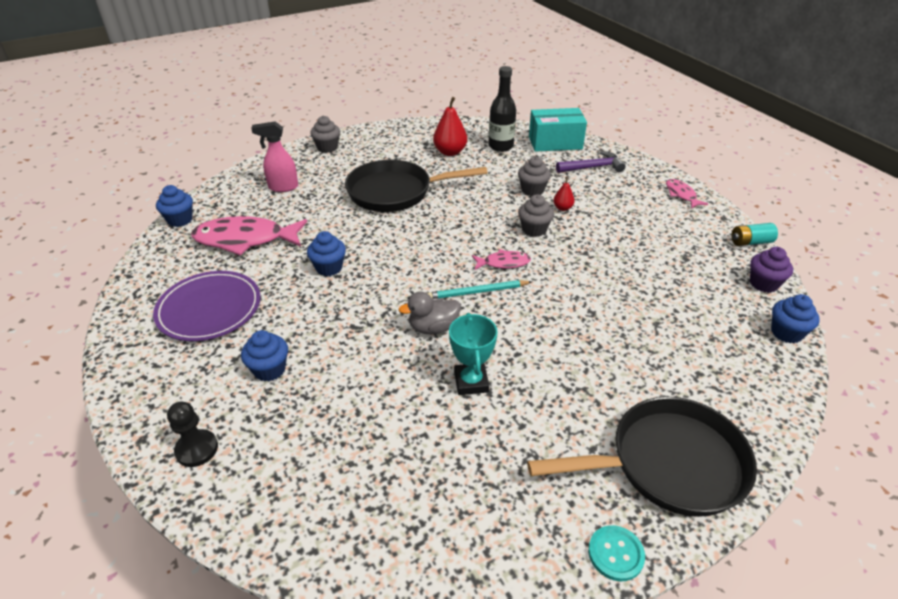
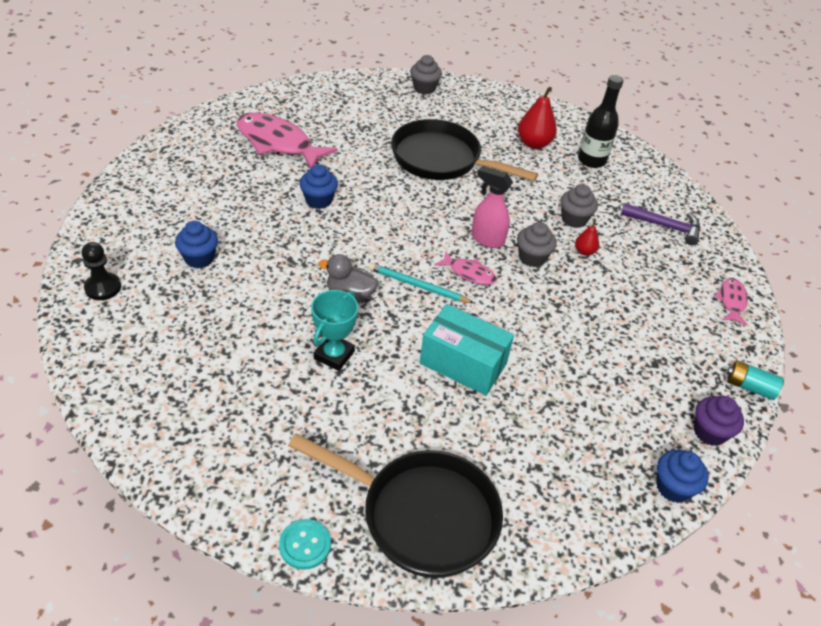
camera: 30 degrees right, 5 degrees up
purple plate [153,271,261,341] -> none
blue cupcake [156,185,193,227] -> none
pink spray bottle [251,121,298,192] -> pink spray bottle moved to [471,166,513,248]
turquoise box [529,108,587,152] -> turquoise box moved to [420,304,514,396]

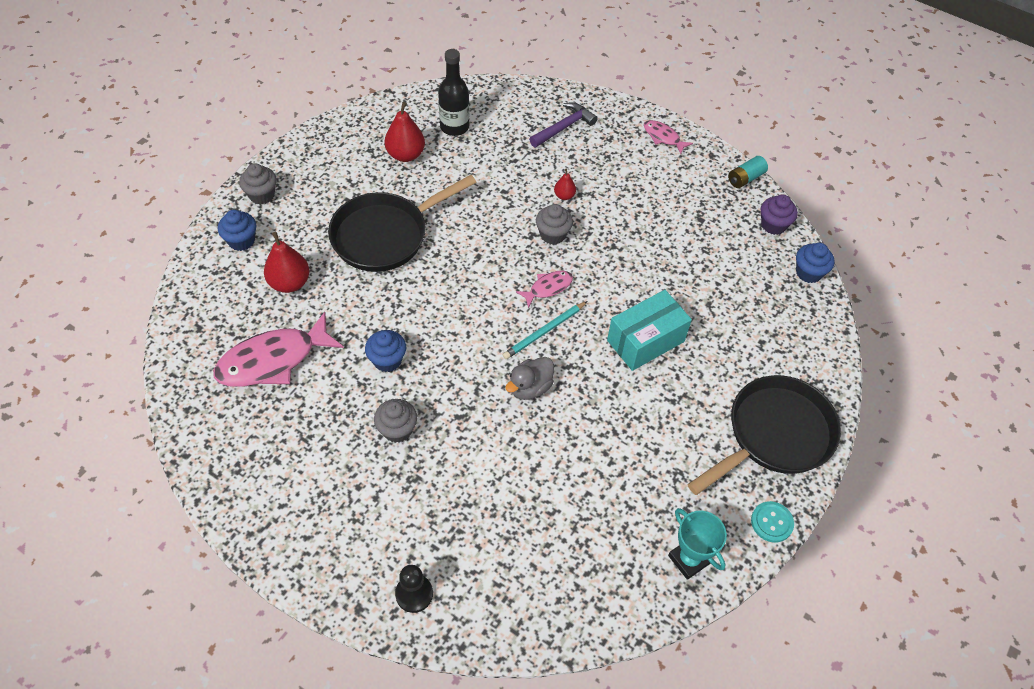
camera: 60 degrees left, 10 degrees up
blue cupcake [175,221,218,268] -> blue cupcake moved to [218,210,256,251]
turquoise trophy [311,290,358,371] -> turquoise trophy moved to [668,508,727,580]
pink spray bottle [471,166,513,248] -> none
grey cupcake [560,184,598,228] -> grey cupcake moved to [374,399,417,443]
none -> red pear [264,232,309,293]

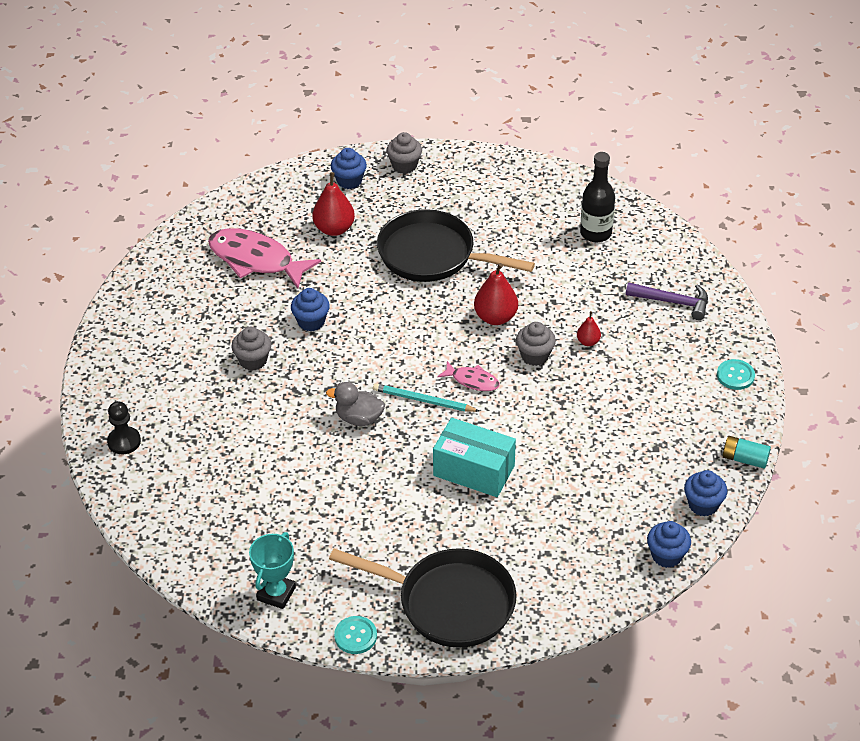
camera: 60 degrees right, 10 degrees down
red pear [384,102,425,162] -> red pear moved to [474,263,518,325]
pink fish [644,120,693,154] -> turquoise button [717,359,755,390]
purple cupcake [761,194,798,235] -> blue cupcake [684,470,727,516]

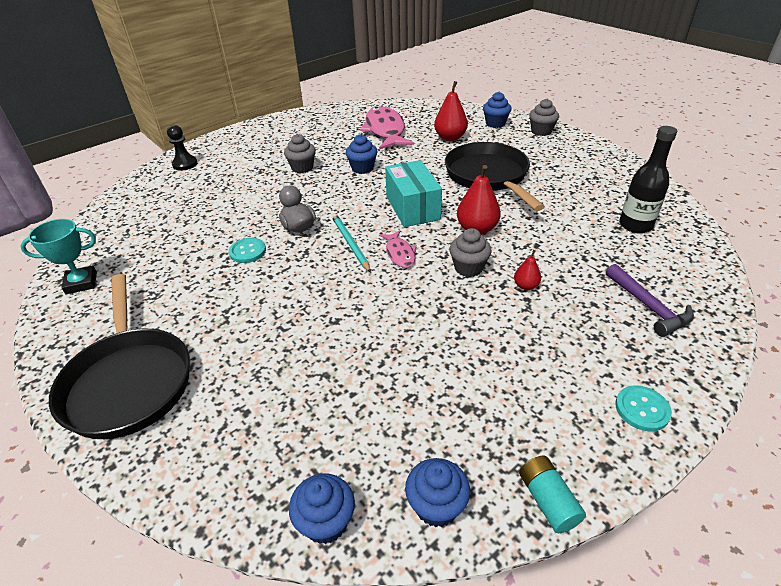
camera: 50 degrees right, 5 degrees down
turquoise button [334,616,377,654] -> turquoise button moved to [229,238,266,263]
turquoise box [433,418,516,497] -> turquoise box moved to [385,160,442,227]

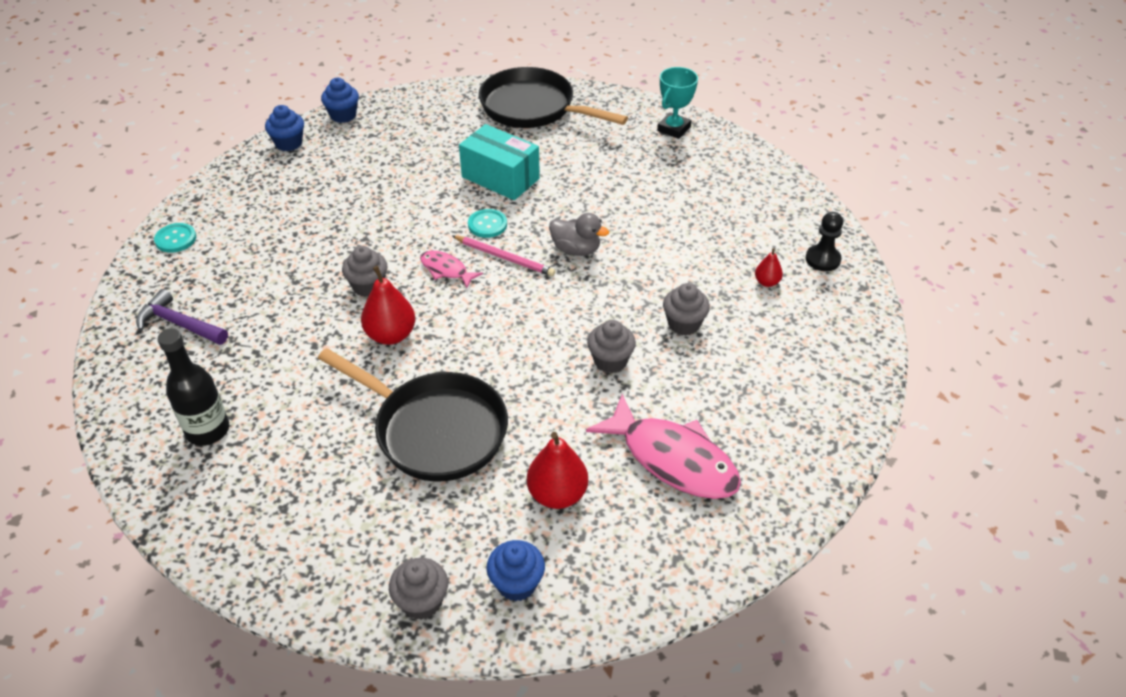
camera: 140 degrees right, 5 degrees up
turquoise button [229,238,266,263] -> turquoise button moved to [468,209,507,238]
turquoise pencil [332,213,371,273] -> pink pencil [452,235,555,276]
blue cupcake [346,134,377,174] -> grey cupcake [587,320,636,373]
turquoise box [385,160,442,227] -> turquoise box moved to [459,124,540,200]
red pear [514,250,541,290] -> red pear moved to [755,248,783,287]
turquoise battery [519,456,586,533] -> none

